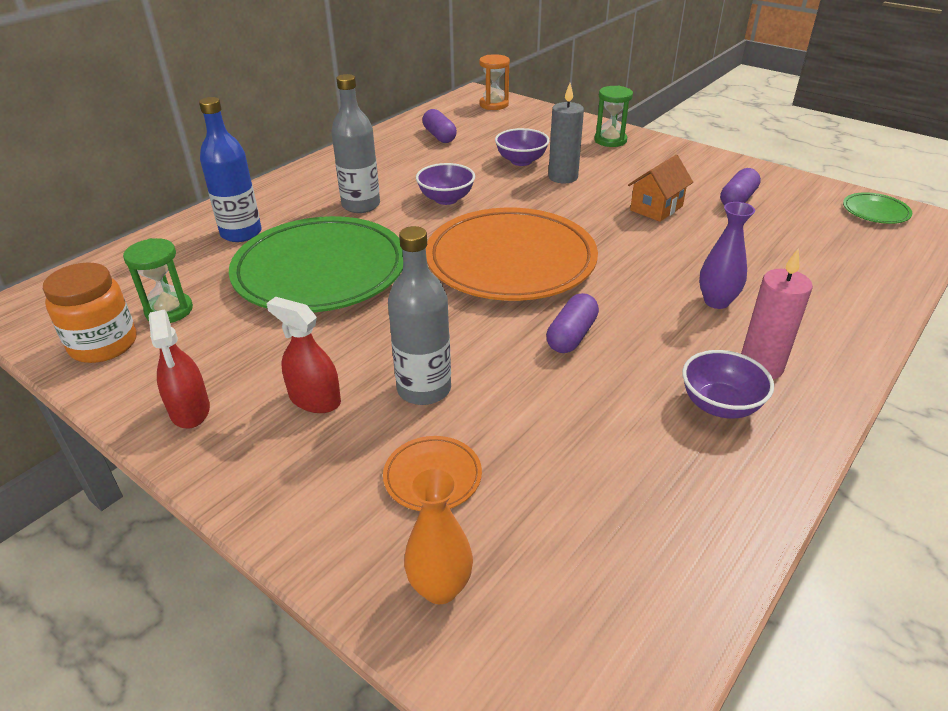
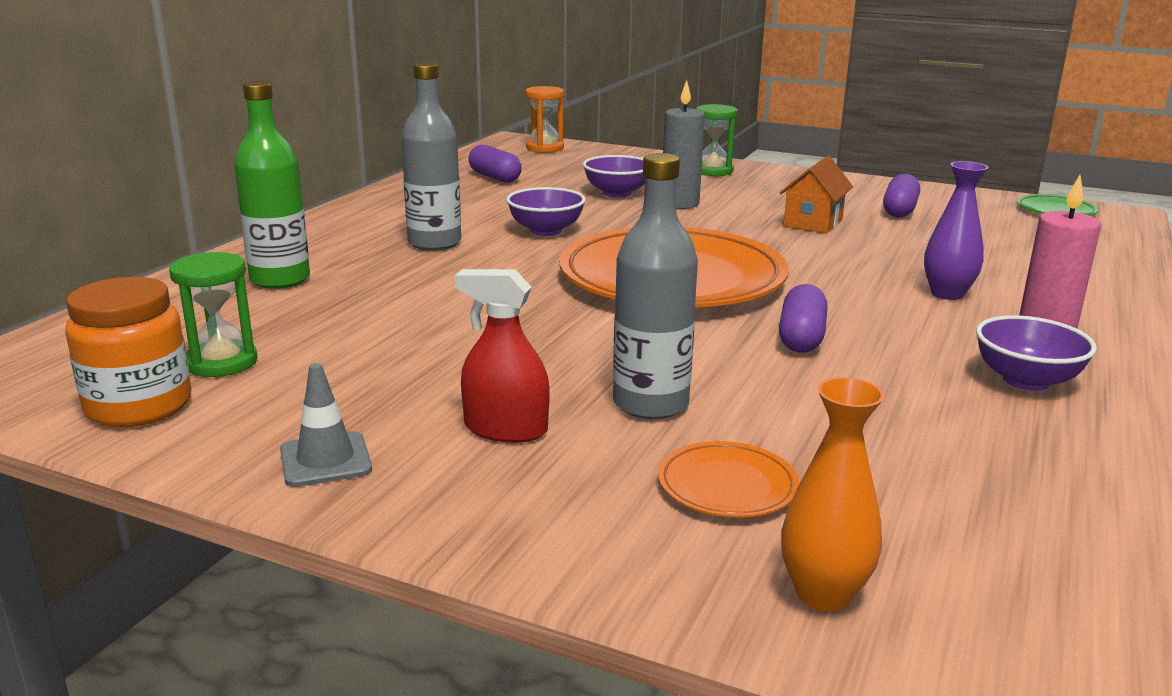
camera: 15 degrees left, 15 degrees down
red spray bottle [148,309,210,429] -> grey traffic cone [280,363,372,487]
blue bottle [199,97,262,242] -> green bottle [234,81,310,289]
green plate [229,216,403,312] -> none

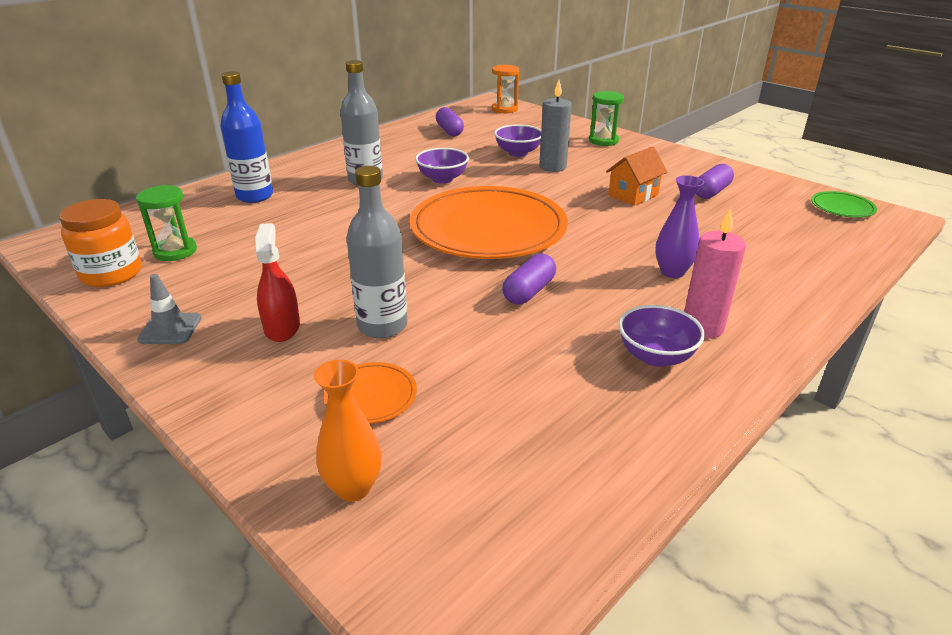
camera: 20 degrees right, 10 degrees up
green bottle [234,81,310,289] -> blue bottle [220,71,273,203]
red spray bottle [455,269,550,443] -> red spray bottle turned 45 degrees clockwise [255,223,300,342]

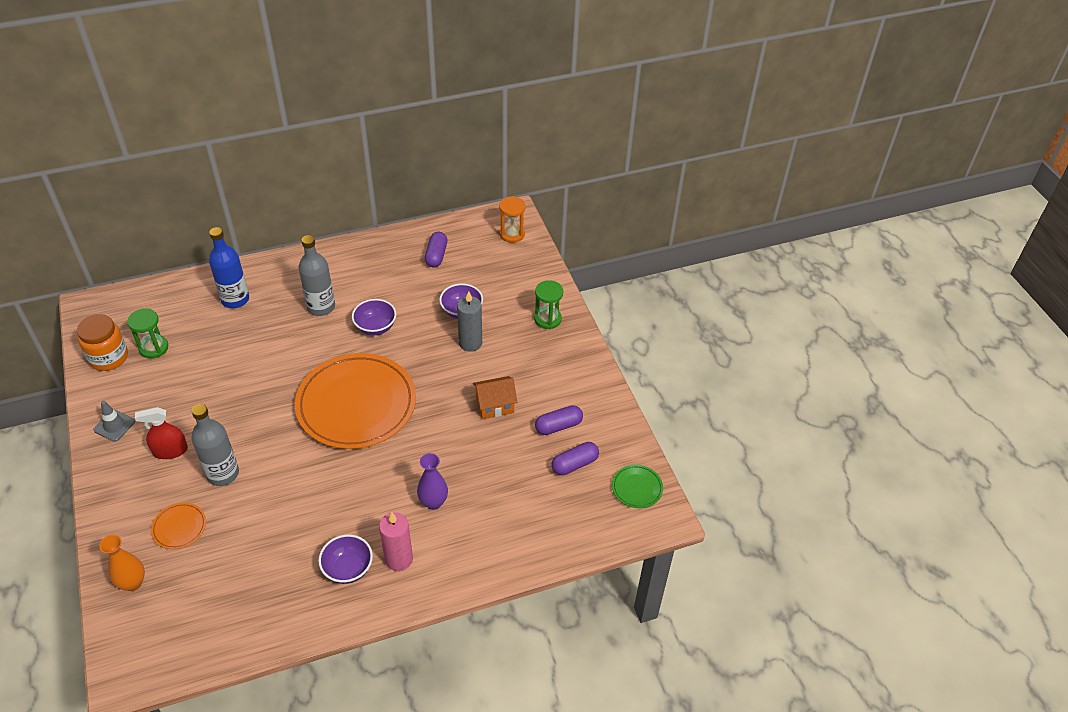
camera: 25 degrees right, 15 degrees up
red spray bottle [255,223,300,342] -> red spray bottle turned 120 degrees counterclockwise [135,407,188,459]
purple capsule [502,254,556,304] -> purple capsule moved to [552,442,599,475]

